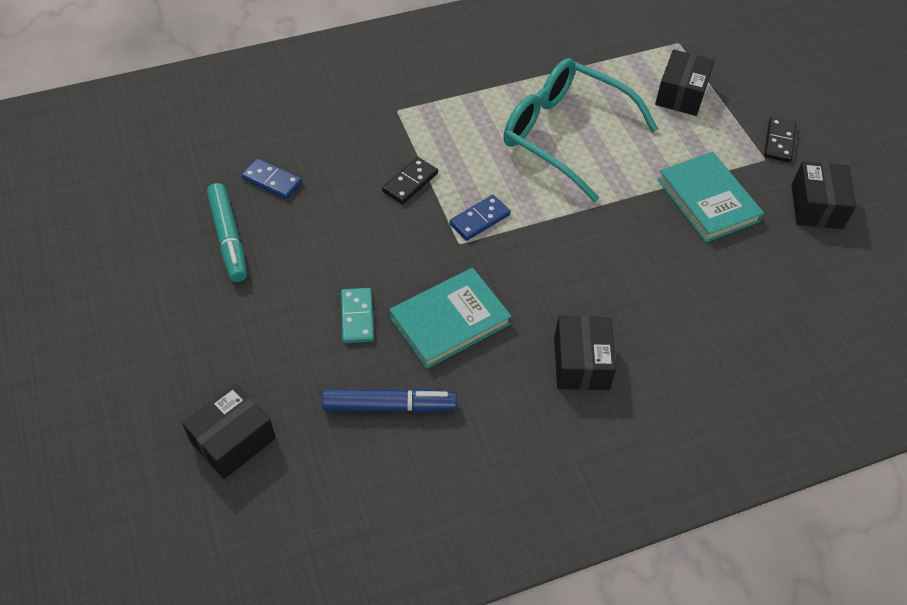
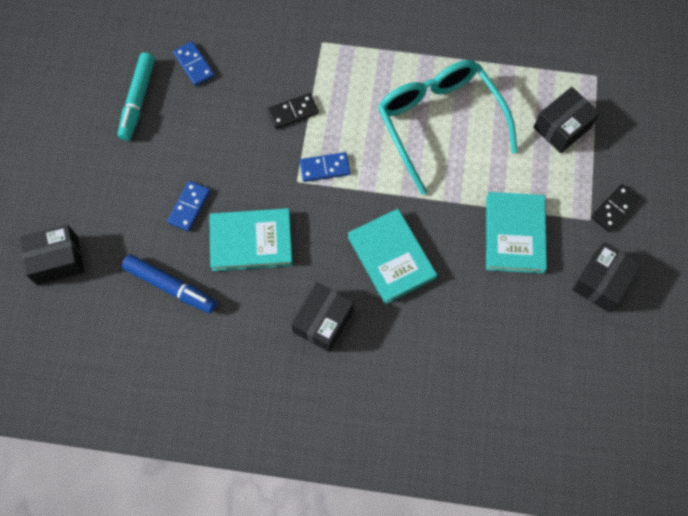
camera: 30 degrees right, 15 degrees up
turquoise domino [341,288,374,343] -> blue domino [167,181,210,231]
none -> turquoise book [348,209,437,304]

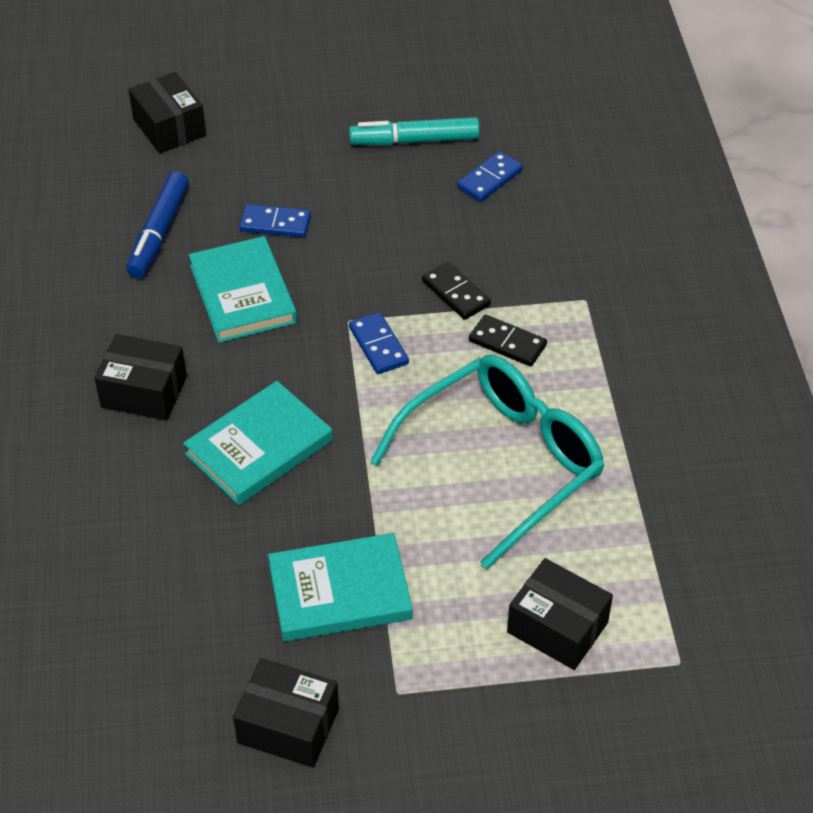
camera: 75 degrees right, 20 degrees down
black domino [591,184,640,232] -> black domino moved to [469,314,547,366]

